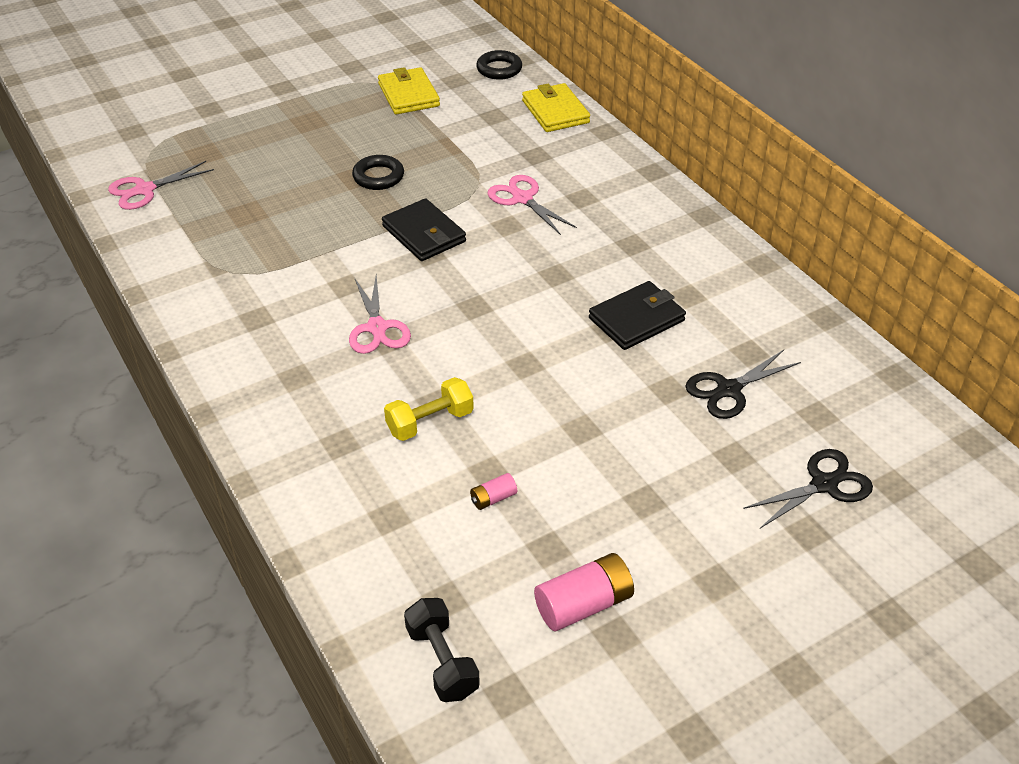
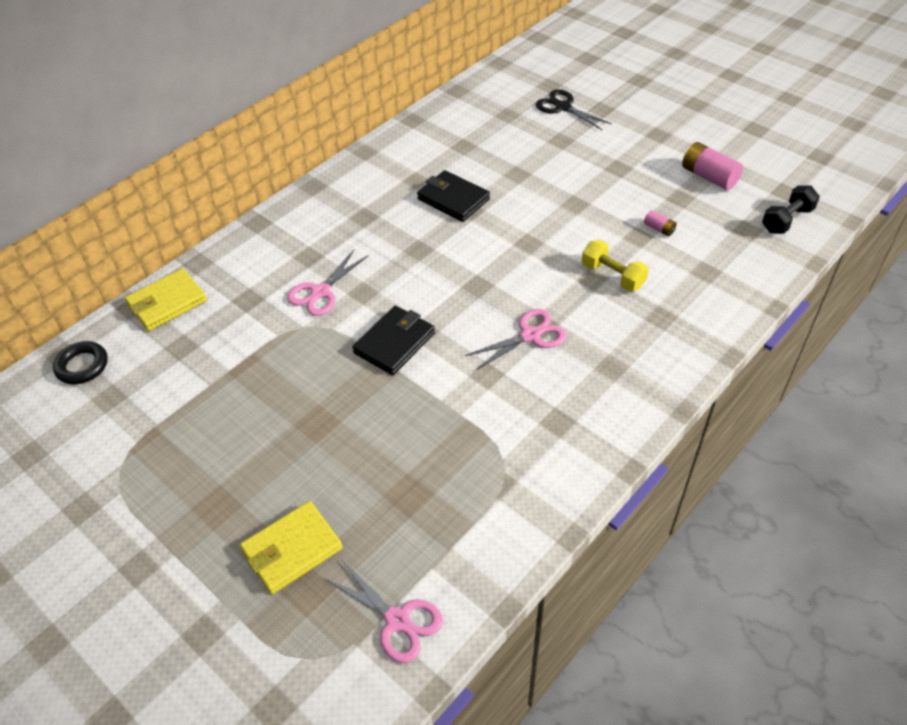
camera: 105 degrees left, 5 degrees up
black ring [352,155,404,190] -> none
yellow wallet [378,67,440,115] -> yellow wallet moved to [240,501,343,594]
black scissors [685,350,801,419] -> none

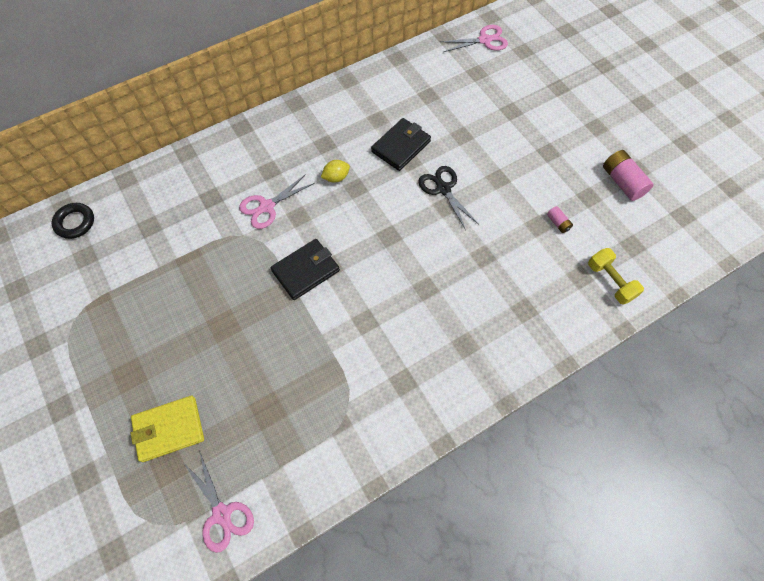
camera: 15 degrees right, 15 degrees up
yellow wallet [125,268,207,331] -> none
black wallet [417,170,490,222] -> black wallet turned 75 degrees clockwise [371,118,431,171]
pink scissors [465,309,567,370] -> pink scissors moved to [440,25,508,52]
black scissors [536,89,612,130] -> black scissors moved to [418,166,478,230]
yellow dumbbell [582,240,649,291] -> yellow dumbbell moved to [588,248,644,305]
black dumbbell [762,185,820,234] -> none
none -> yellow lemon [321,160,350,183]

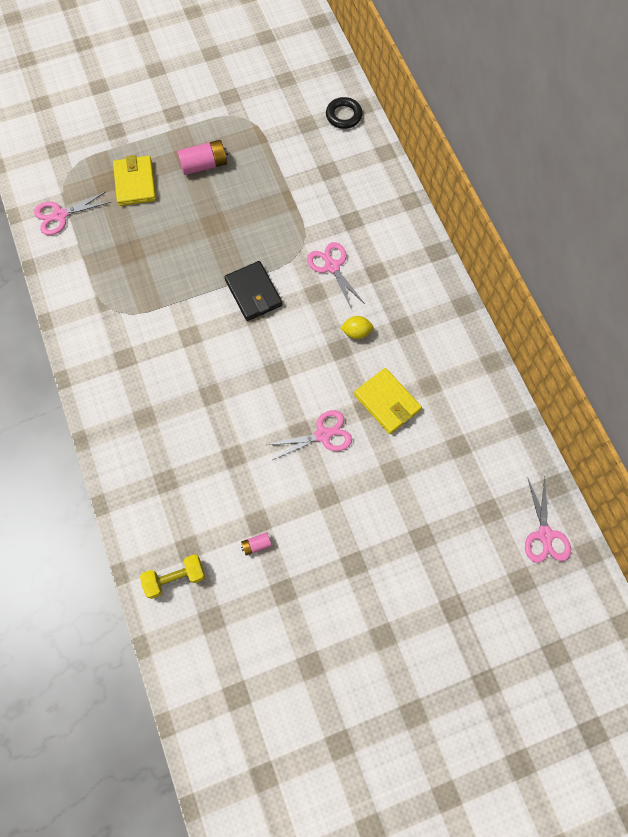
camera: 100 degrees right, 5 degrees up
yellow lemon [321,160,350,183] -> yellow lemon turned 75 degrees counterclockwise [340,316,373,339]
black wallet [371,118,431,171] -> yellow wallet [354,368,422,434]
black scissors [418,166,478,230] -> pink scissors [267,410,352,461]
pink battery [603,150,654,201] -> pink battery moved to [177,140,228,175]

